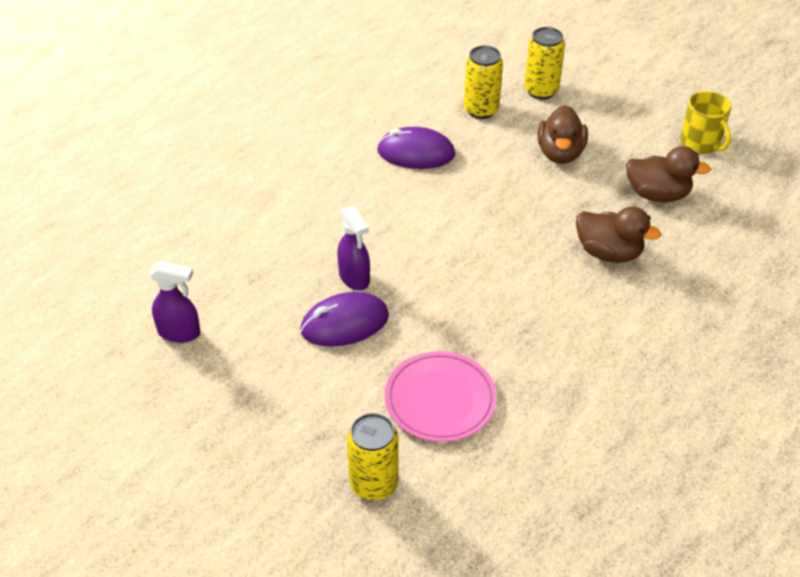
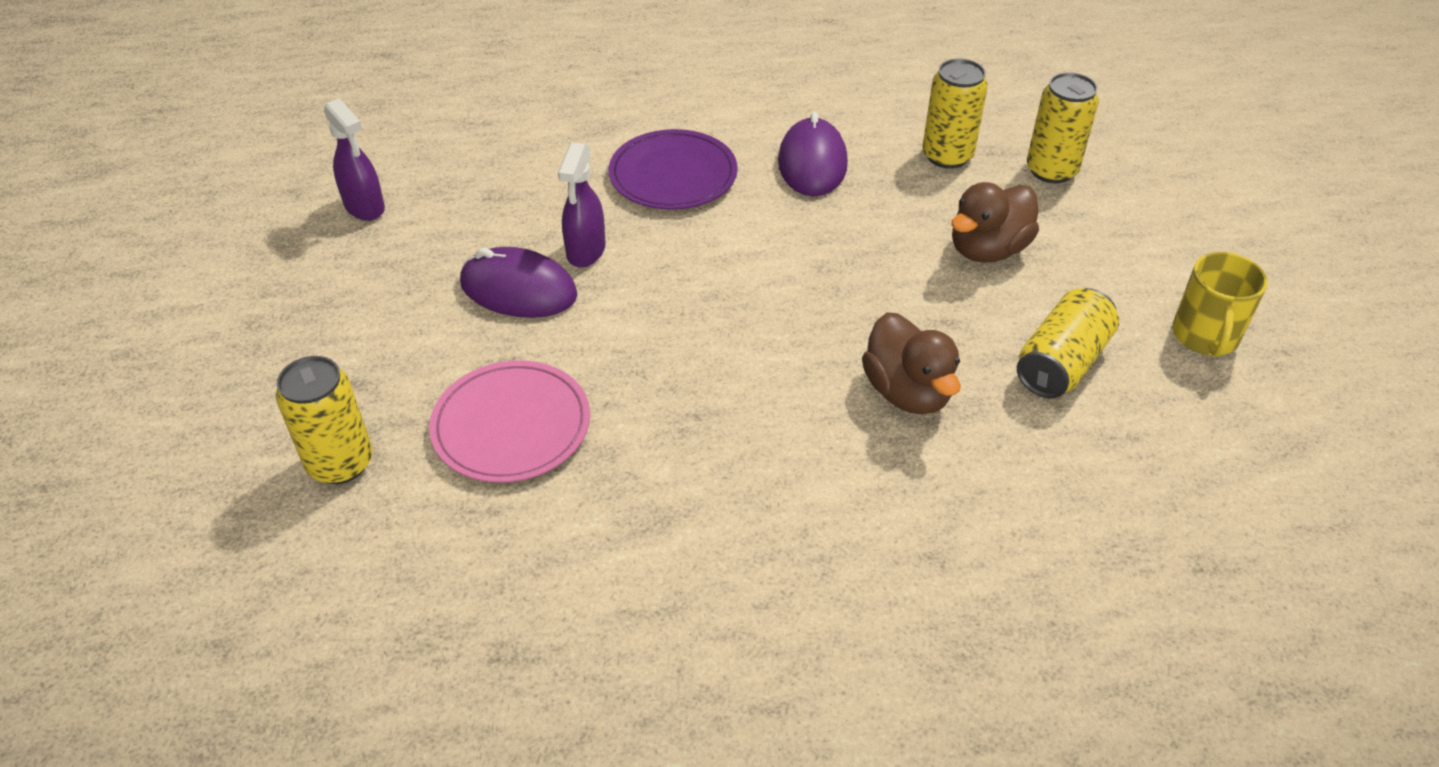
camera: 40 degrees right, 0 degrees up
purple mouse [377,127,455,169] -> purple mouse turned 45 degrees clockwise [778,112,848,196]
brown duck [626,146,711,202] -> yellow can [1017,288,1119,398]
none -> purple plate [609,129,738,210]

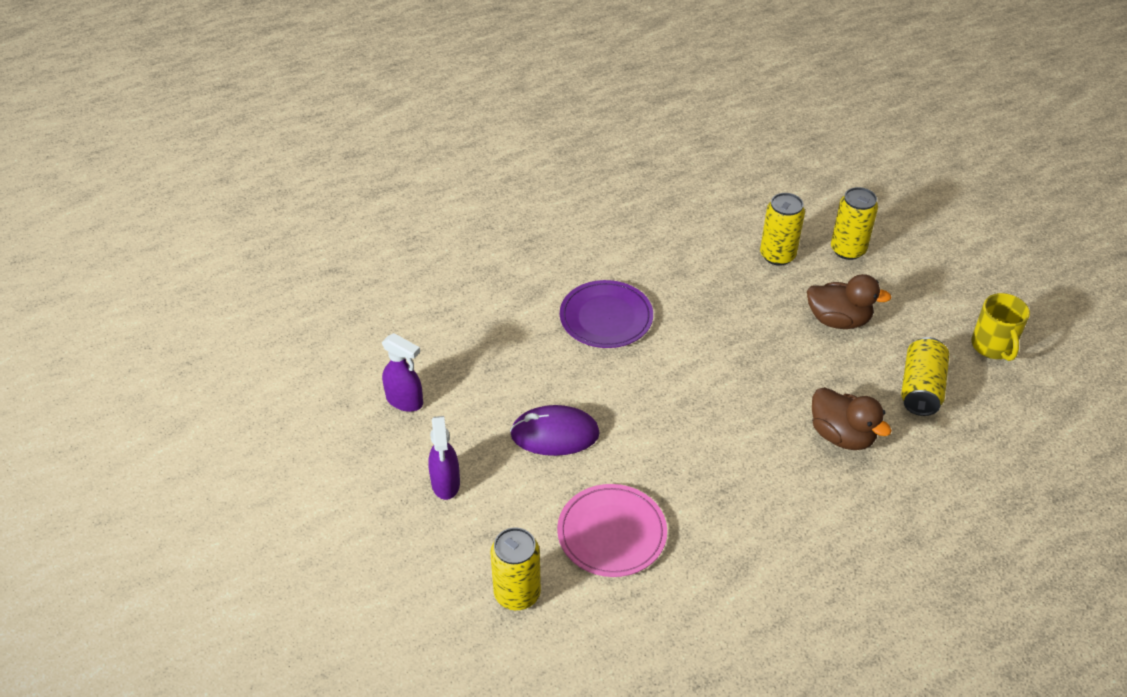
camera: 20 degrees left, 0 degrees up
purple spray bottle [558,142,606,268] -> purple spray bottle moved to [428,416,460,500]
purple mouse [778,112,848,196] -> none
brown duck [951,182,1039,263] -> brown duck turned 105 degrees counterclockwise [807,274,892,329]

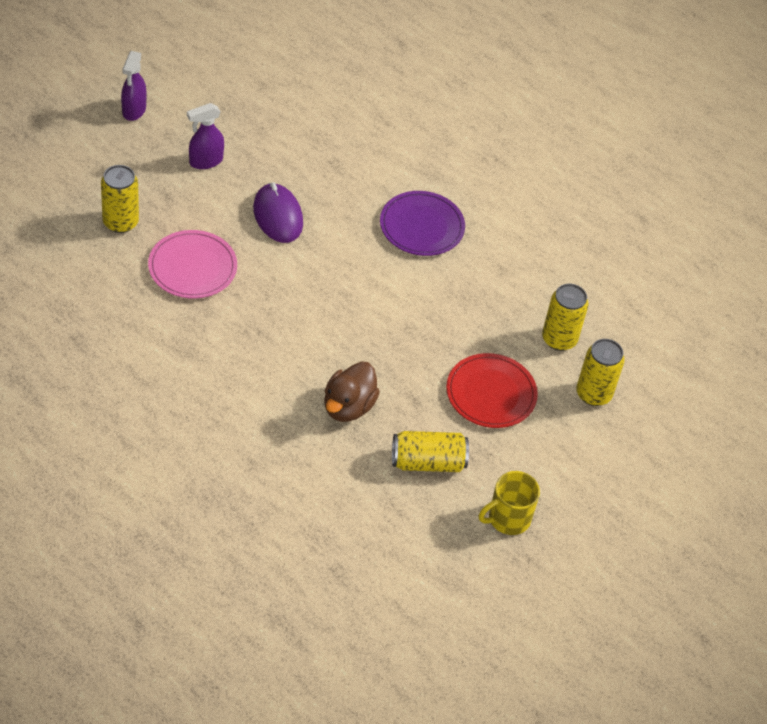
camera: 65 degrees right, 5 degrees up
purple spray bottle [382,333,423,412] -> purple spray bottle moved to [121,51,147,121]
brown duck [807,274,892,329] -> red plate [446,353,538,428]

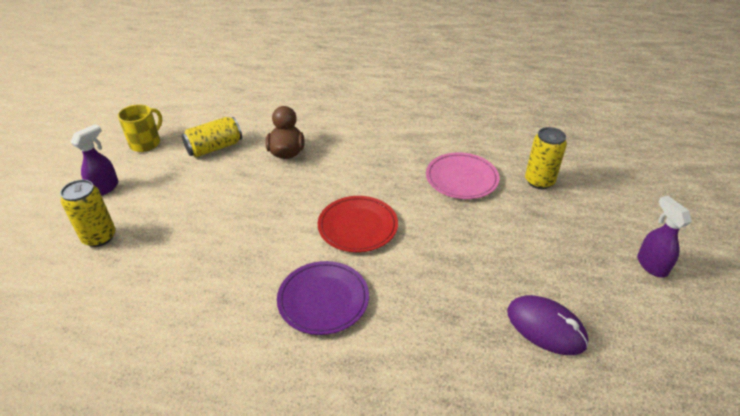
camera: 155 degrees right, 10 degrees down
purple spray bottle [187,103,224,169] -> purple spray bottle moved to [71,124,118,196]
purple mouse [253,182,303,243] -> purple mouse moved to [507,295,588,355]
red plate [446,353,538,428] -> red plate moved to [318,196,398,252]
yellow can [542,284,589,351] -> none

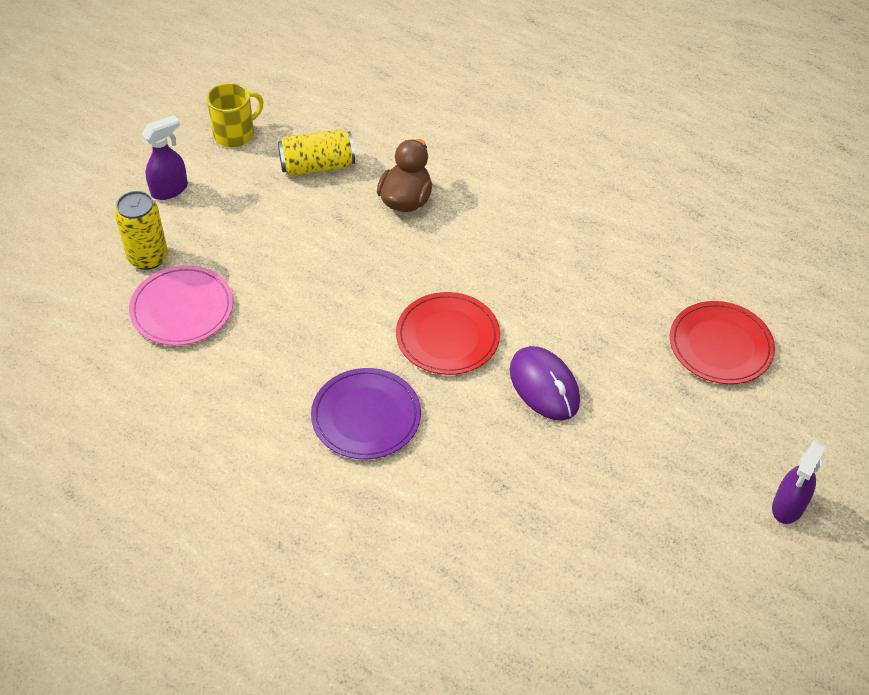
camera: 20 degrees right, 10 degrees up
pink plate [426,153,500,199] -> pink plate moved to [129,265,233,346]
purple mouse [507,295,588,355] -> purple mouse moved to [510,346,580,421]
yellow can [525,127,567,189] -> red plate [670,301,775,384]
purple spray bottle [637,196,692,278] -> purple spray bottle turned 150 degrees counterclockwise [772,441,826,524]

